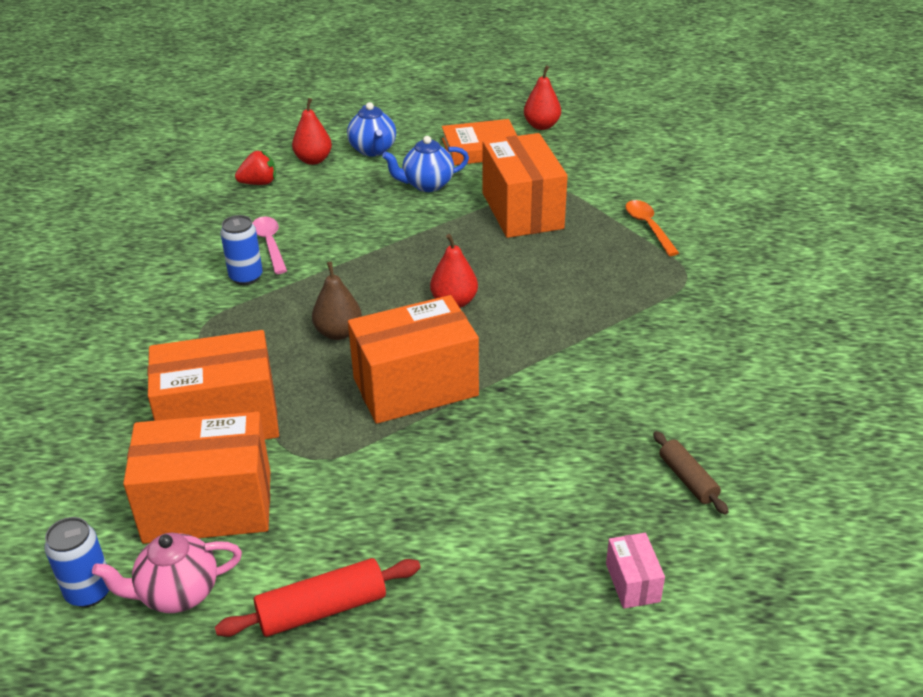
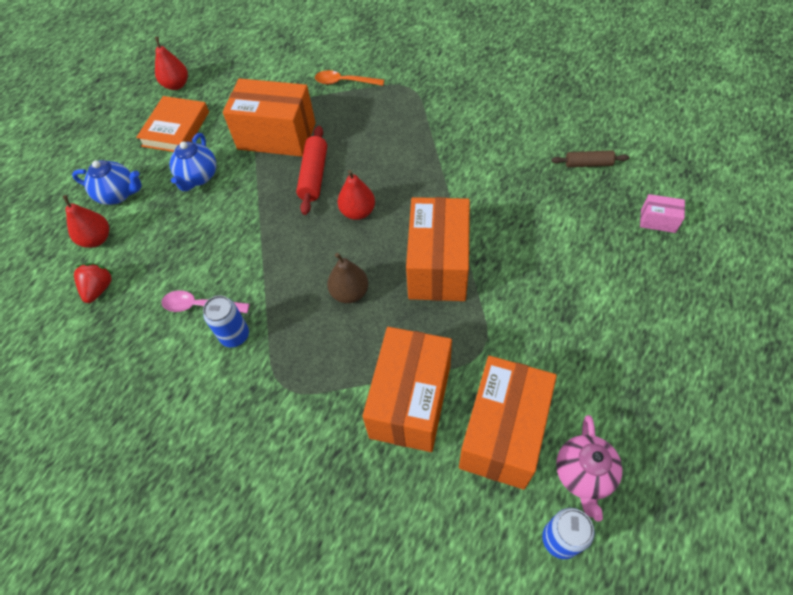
camera: 60 degrees left, 20 degrees up
red rolling pin [215,558,421,637] -> red rolling pin moved to [296,126,327,215]

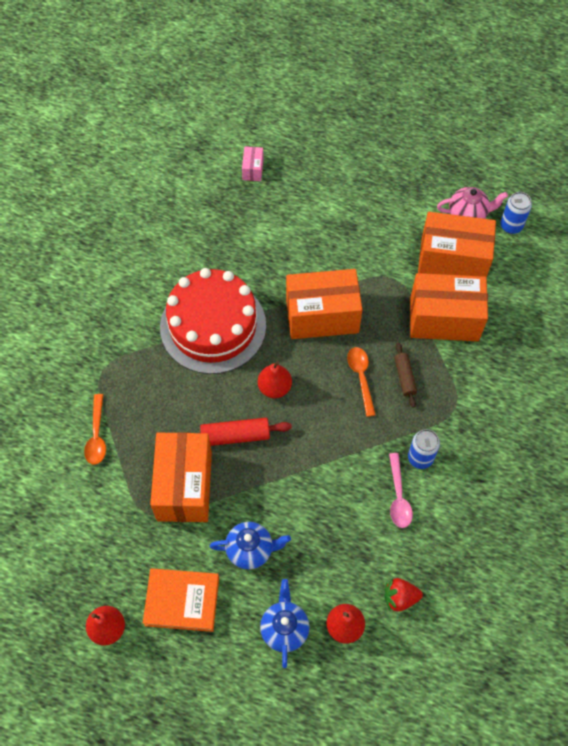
camera: 105 degrees left, 5 degrees up
brown pear [327,253,368,303] -> orange spoon [347,347,376,417]
brown rolling pin [551,150,629,167] -> brown rolling pin moved to [394,342,417,408]
none -> red cake [160,268,266,374]

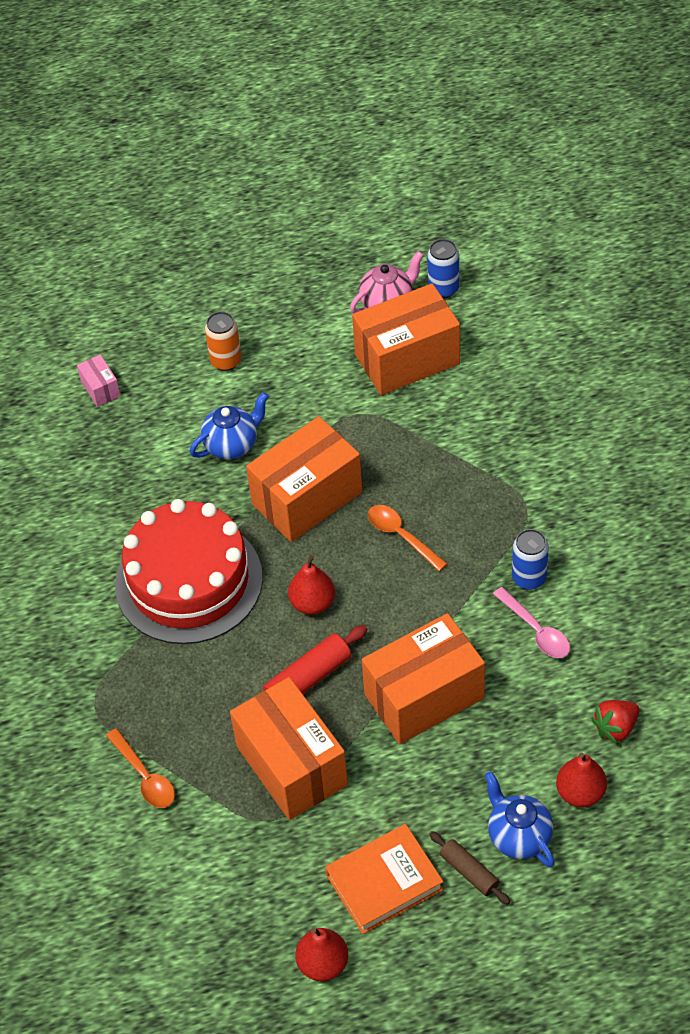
camera: 30 degrees left, 10 degrees down
blue teapot [209,522,291,570] -> blue teapot moved to [190,392,269,459]
brown rolling pin [394,342,417,408] -> brown rolling pin moved to [430,831,510,905]
orange box [410,273,488,341] -> orange box moved to [362,613,485,744]
none -> orange can [205,311,241,371]

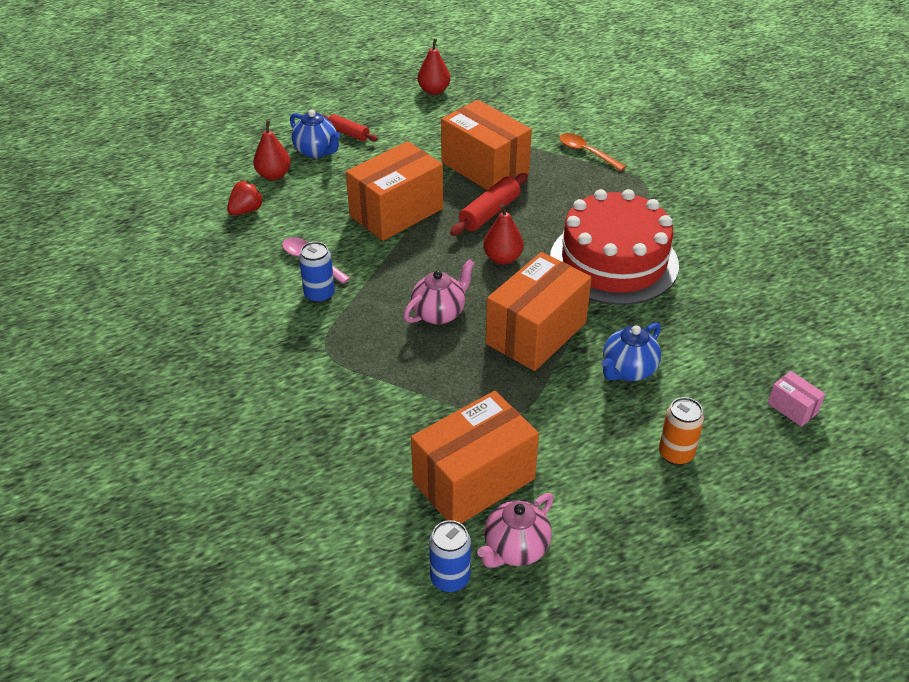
camera: 165 degrees right, 10 degrees down
orange book [325,824,444,934] -> none
orange spoon [368,505,447,571] -> pink teapot [403,259,475,325]
brown rolling pin [430,831,510,905] -> red rolling pin [322,114,378,141]

